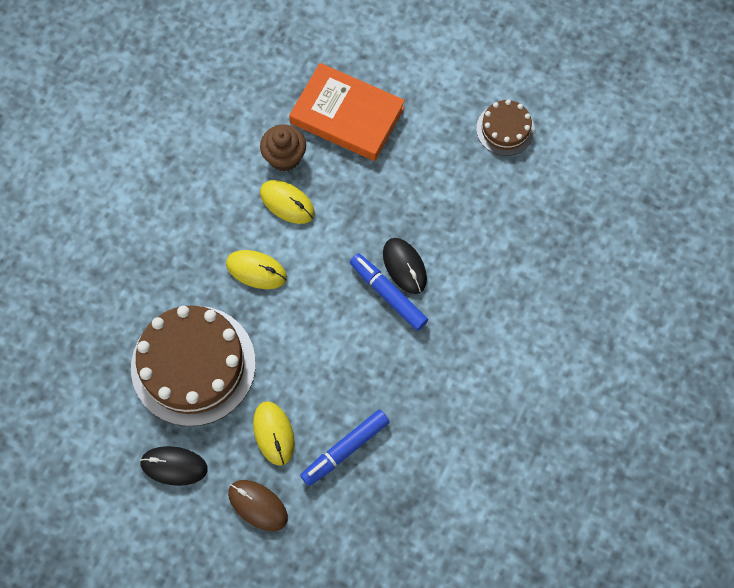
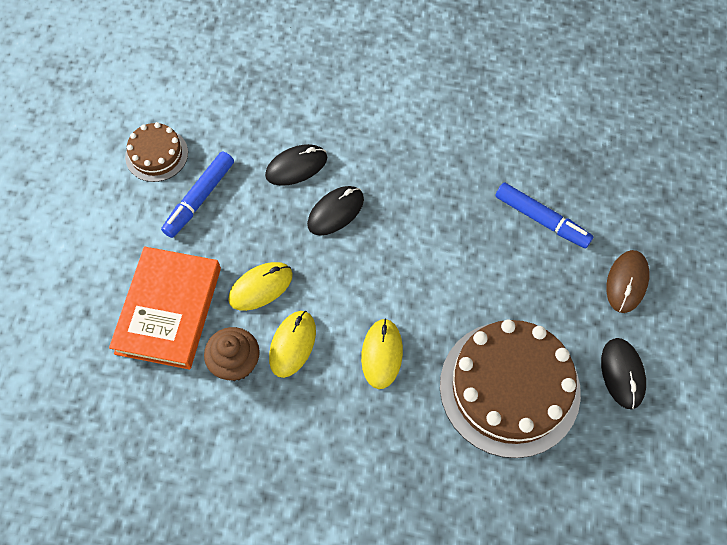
camera: 105 degrees left, 5 degrees down
yellow mouse [253,401,295,466] -> yellow mouse moved to [228,262,293,311]
blue marker [350,253,428,331] -> blue marker moved to [161,151,234,238]
none -> black mouse [265,144,327,186]

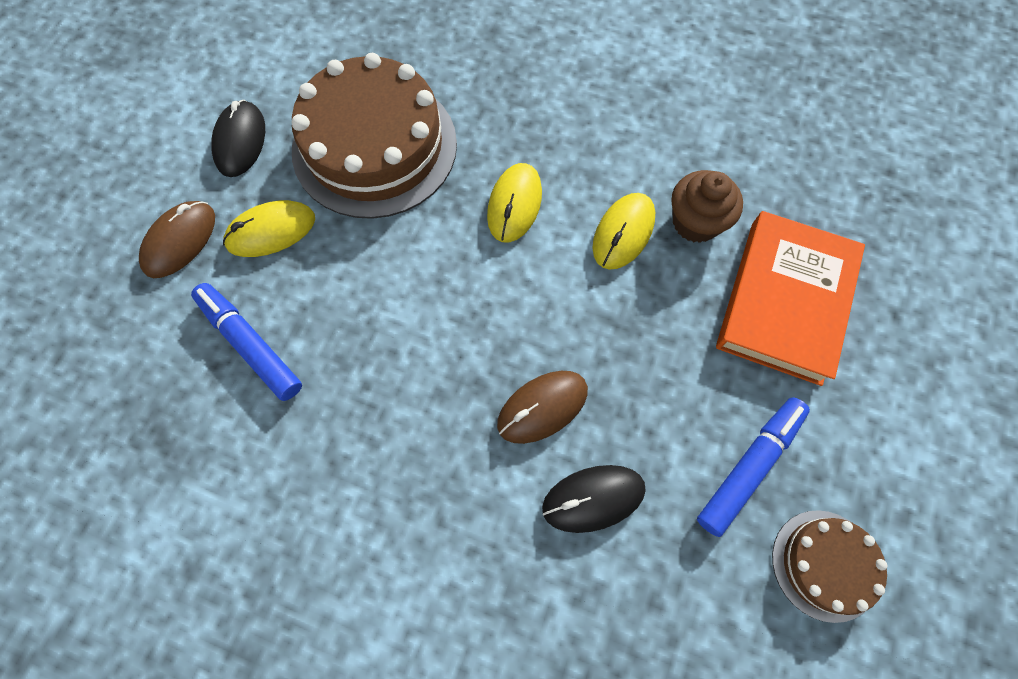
camera: 170 degrees left, 5 degrees up
yellow mouse [228,262,293,311] -> yellow mouse moved to [223,200,315,257]
black mouse [307,186,364,236] -> brown mouse [497,371,588,444]

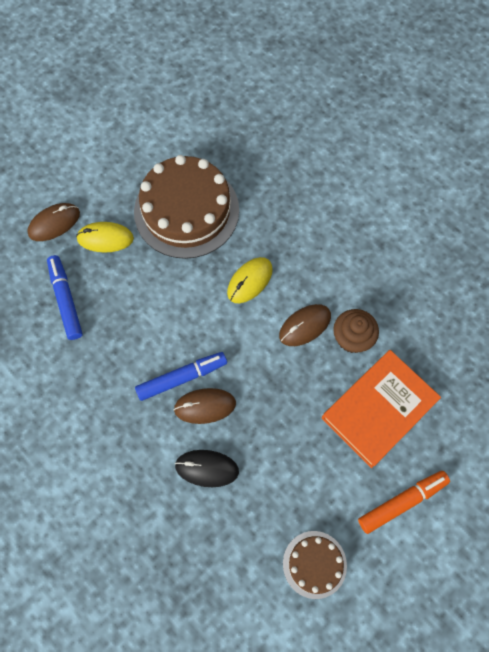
camera: 25 degrees right, 0 degrees up
black mouse [211,100,265,177] -> none
yellow mouse [592,193,655,270] -> brown mouse [279,304,331,346]
blue marker [697,397,810,537] -> blue marker moved to [135,352,227,401]
none -> orange marker [358,471,450,534]

